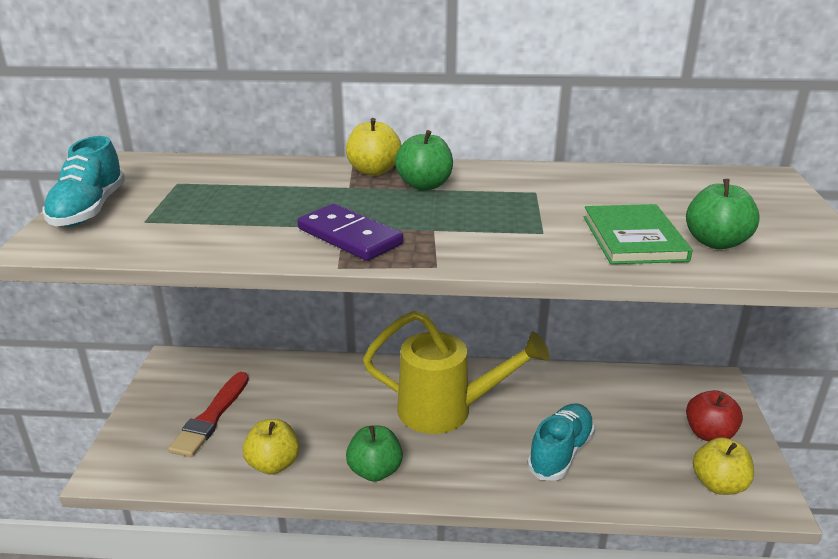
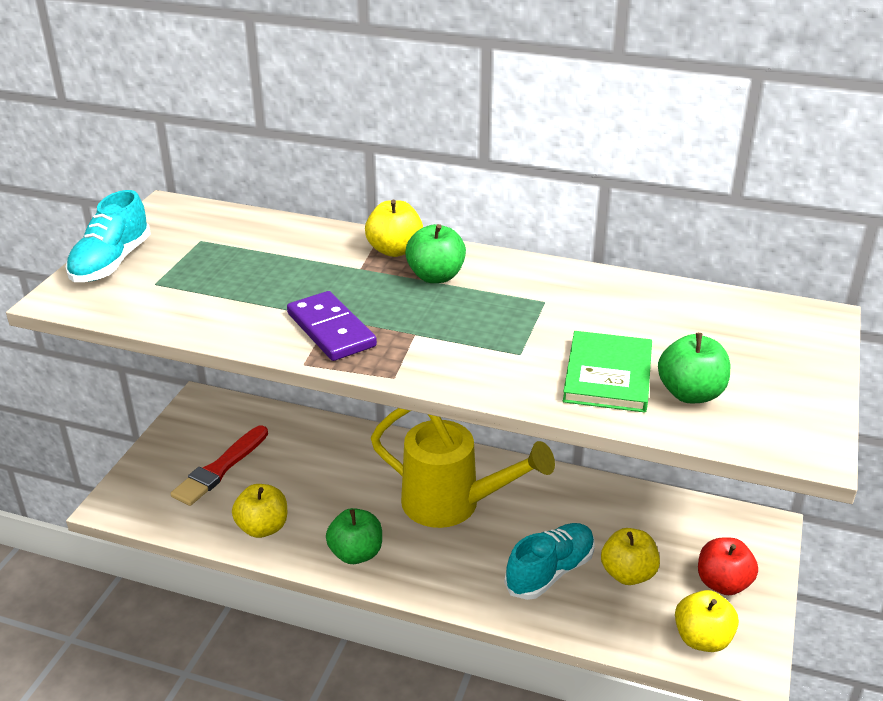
camera: 15 degrees right, 5 degrees up
none -> yellow apple [601,528,660,585]

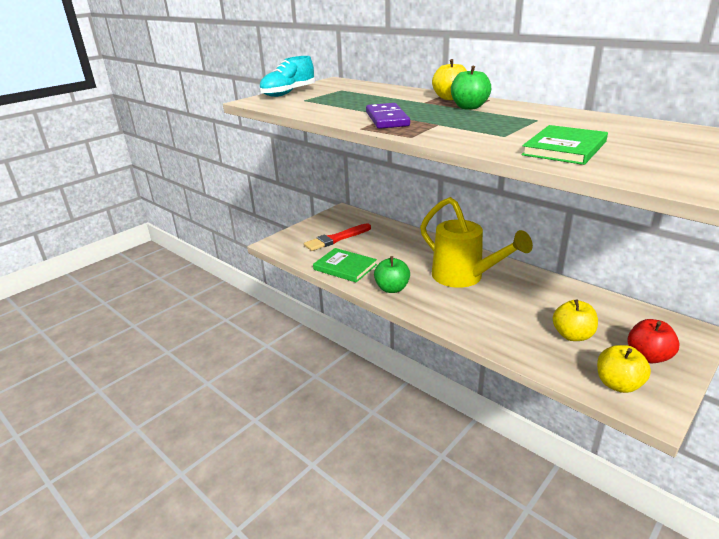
camera: 25 degrees right, 5 degrees down
yellow apple [232,484,287,538] -> green book [313,248,377,282]
turquoise shoe [505,523,595,600] -> none
green apple [658,333,730,403] -> none

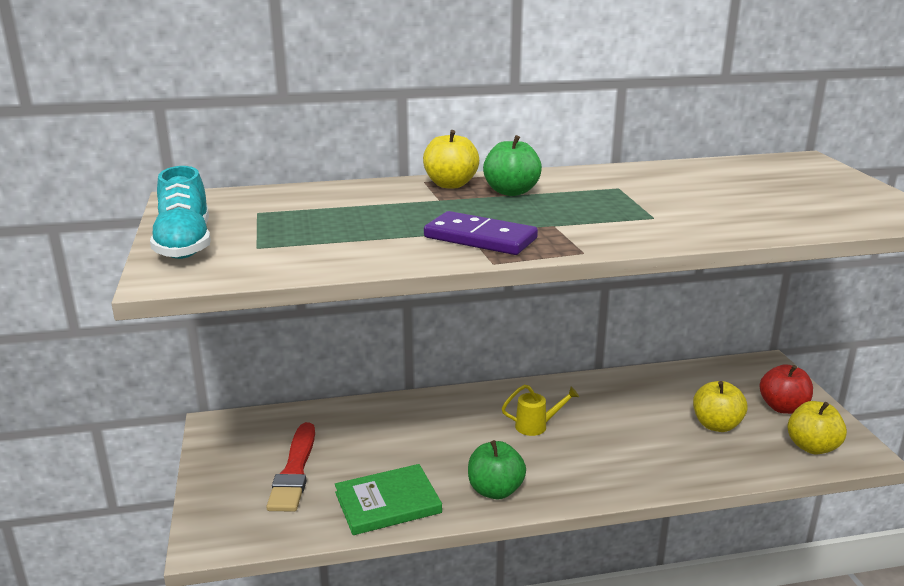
camera: 55 degrees left, 5 degrees down
yellow watering can [420,197,533,288] -> yellow watering can [502,385,579,436], size x0.42
green book [521,125,608,165] -> none

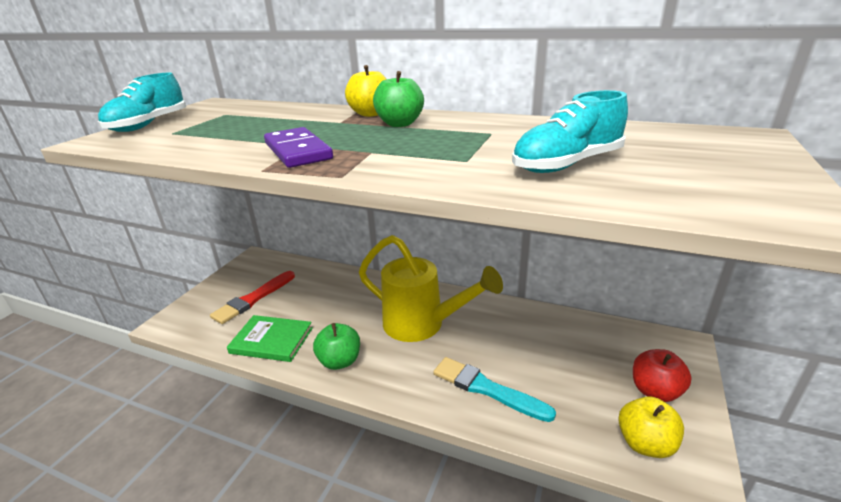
camera: 35 degrees right, 5 degrees up
yellow watering can [502,385,579,436] -> yellow watering can [359,235,503,342], size x2.39
yellow apple [693,381,748,432] -> none
none -> turquoise brush [433,357,556,422]
none -> turquoise shoe [512,90,628,173]

